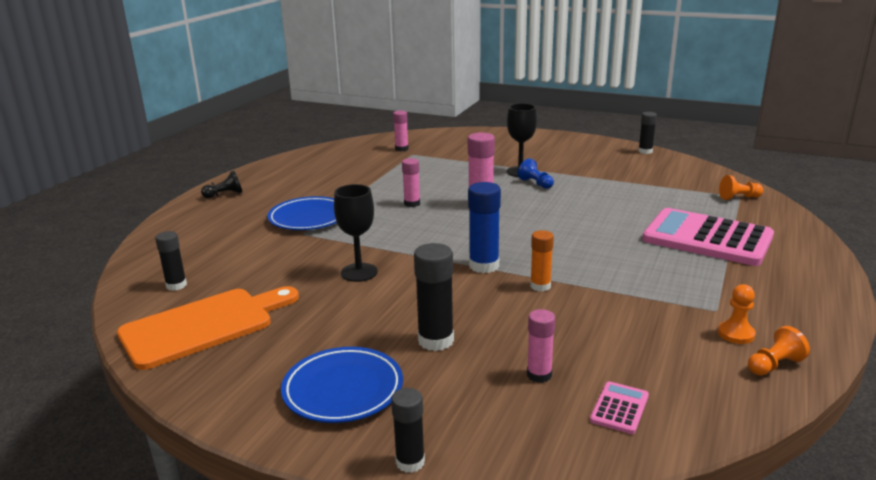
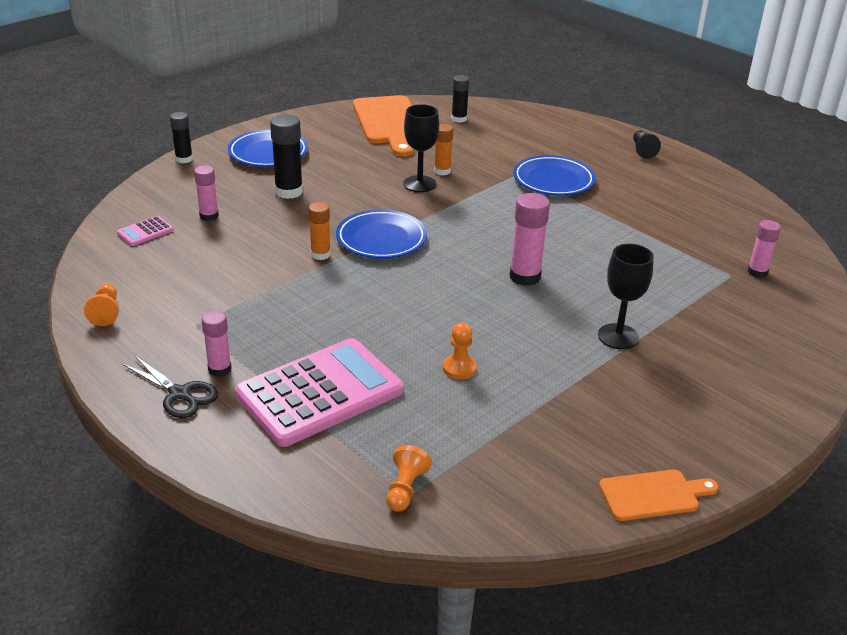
camera: 110 degrees right, 10 degrees up
pink glue stick [402,158,420,207] -> pink glue stick moved to [202,311,232,377]
blue glue stick [468,182,501,273] -> blue plate [336,210,427,258]
blue pawn [518,158,554,189] -> none
pink calculator [590,381,649,434] -> pink calculator turned 90 degrees clockwise [117,216,174,246]
black glue stick [638,112,657,154] -> orange cutting board [599,470,719,521]
orange pawn [718,284,756,344] -> orange pawn moved to [443,322,477,379]
none -> black scissors [123,356,218,418]
none -> orange glue stick [434,124,453,176]

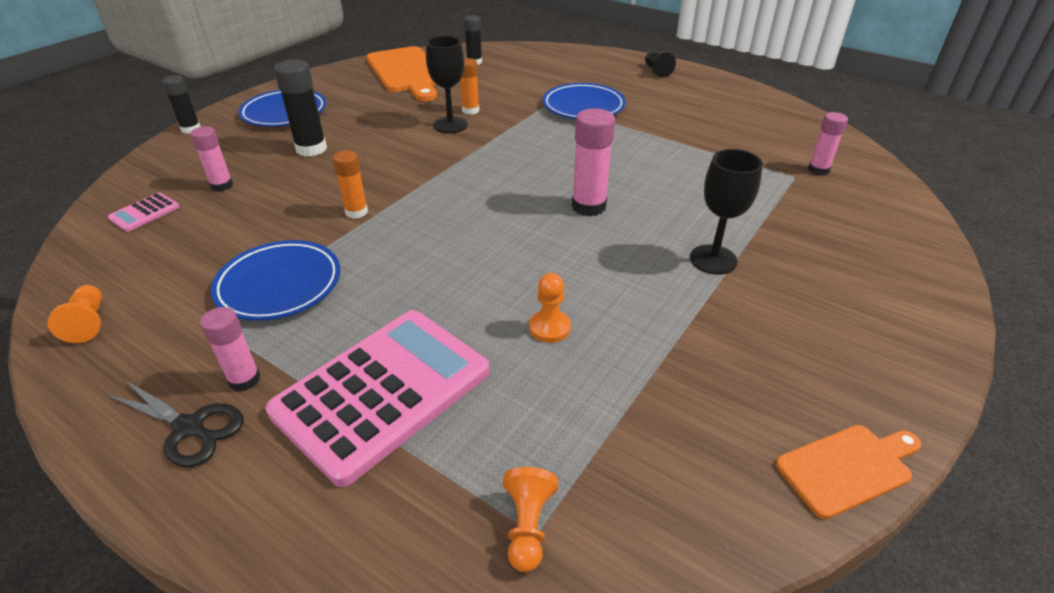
camera: 10 degrees left, 5 degrees up
blue plate [336,210,427,258] -> blue plate moved to [211,240,340,321]

